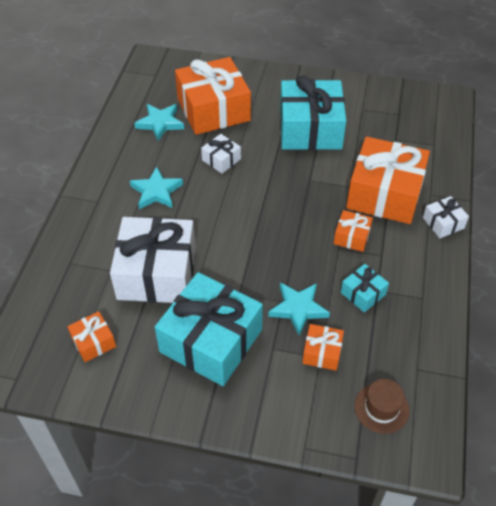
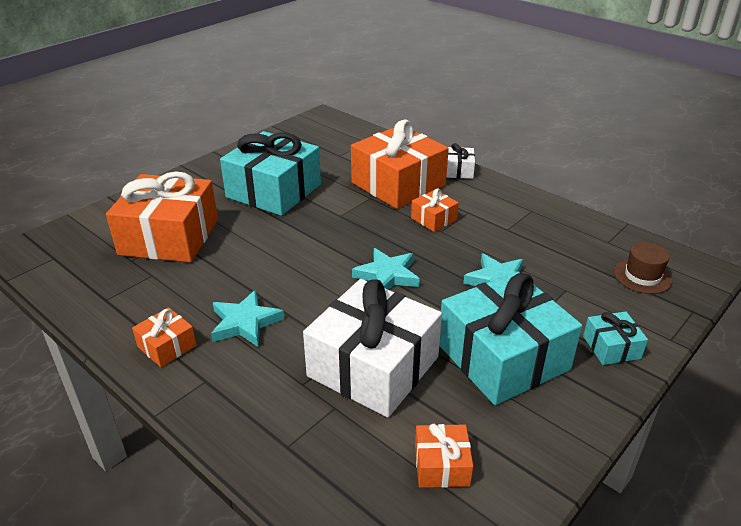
camera: 60 degrees left, 15 degrees down
turquoise star [134,104,184,141] -> turquoise star moved to [352,248,420,290]
white gift [201,134,241,174] -> none
orange gift [302,324,344,371] -> orange gift moved to [132,307,197,367]
turquoise gift [341,264,389,313] -> turquoise gift moved to [583,311,648,365]

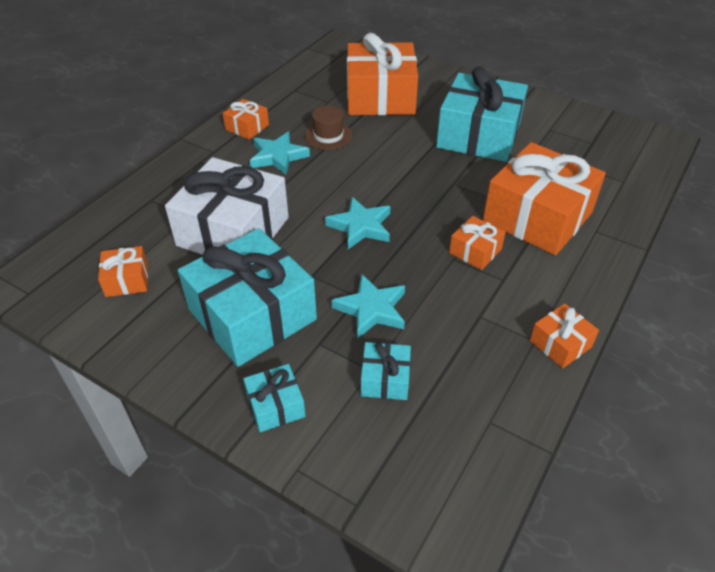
camera: 80 degrees right, 10 degrees up
white gift [446,143,475,179] -> none
brown hat [614,242,673,294] -> brown hat moved to [305,106,352,150]
none -> turquoise gift [361,342,411,400]
none -> orange gift [530,303,599,368]

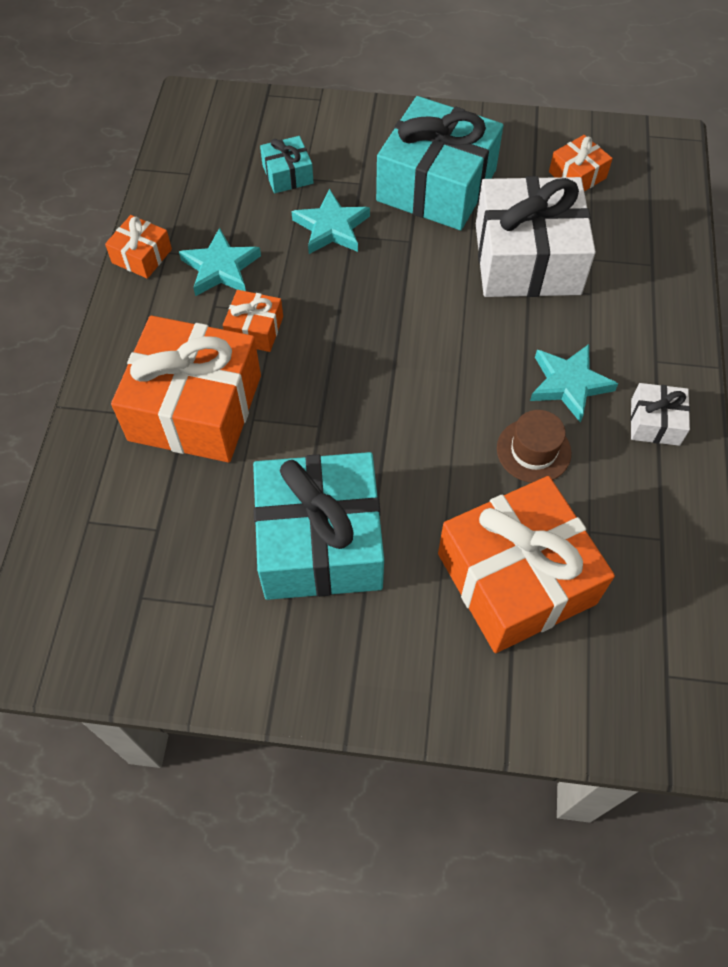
camera: 155 degrees right, 15 degrees up
orange gift [223,99,269,140] -> white gift [631,383,690,446]
turquoise gift [243,364,306,432] -> none
turquoise star [325,197,390,249] -> turquoise star moved to [179,228,261,296]

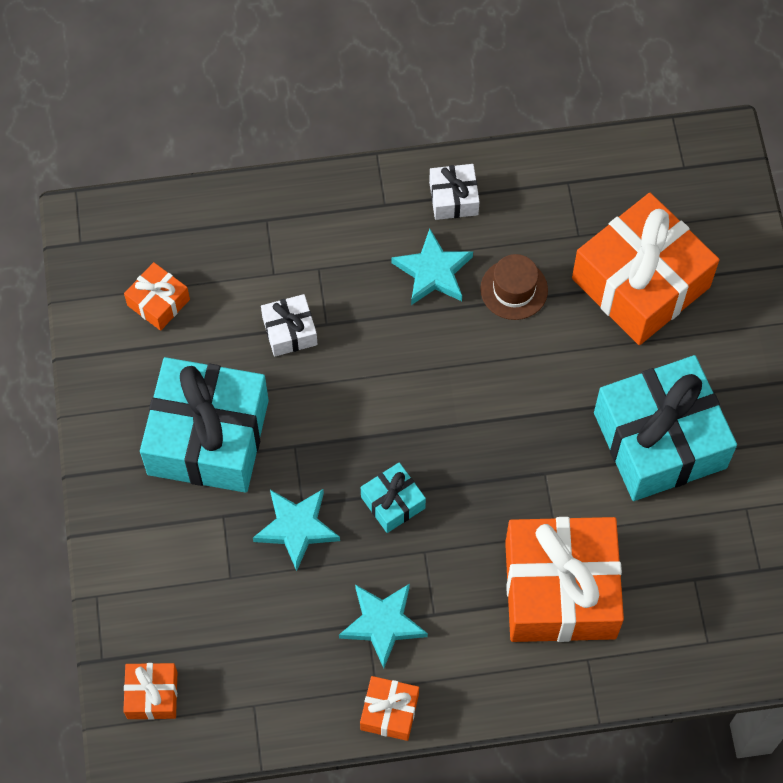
camera: 105 degrees left, 5 degrees up
orange gift [223,290,283,352] -> orange gift moved to [123,663,177,720]
turquoise gift [260,136,314,193] -> turquoise gift moved to [361,462,426,533]
white gift [476,176,596,297] -> white gift [261,294,318,357], size x0.45

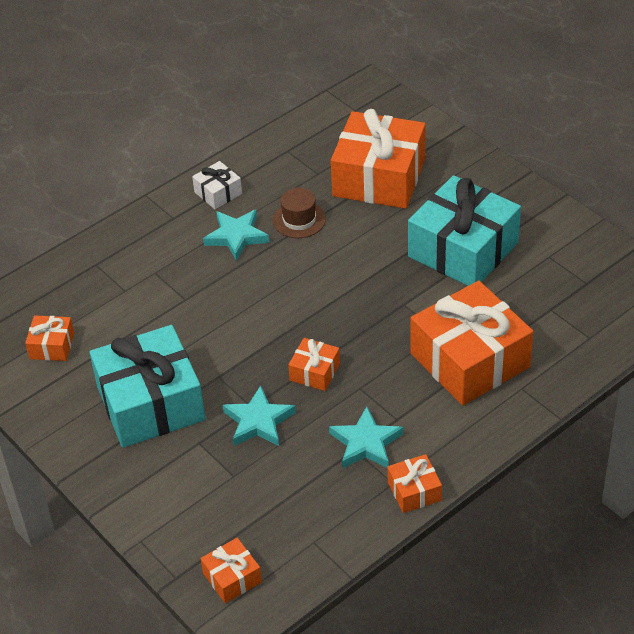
camera: 30 degrees left, 20 degrees down
white gift [261,294,318,357] -> none
turquoise gift [361,462,426,533] -> orange gift [288,338,340,391]

